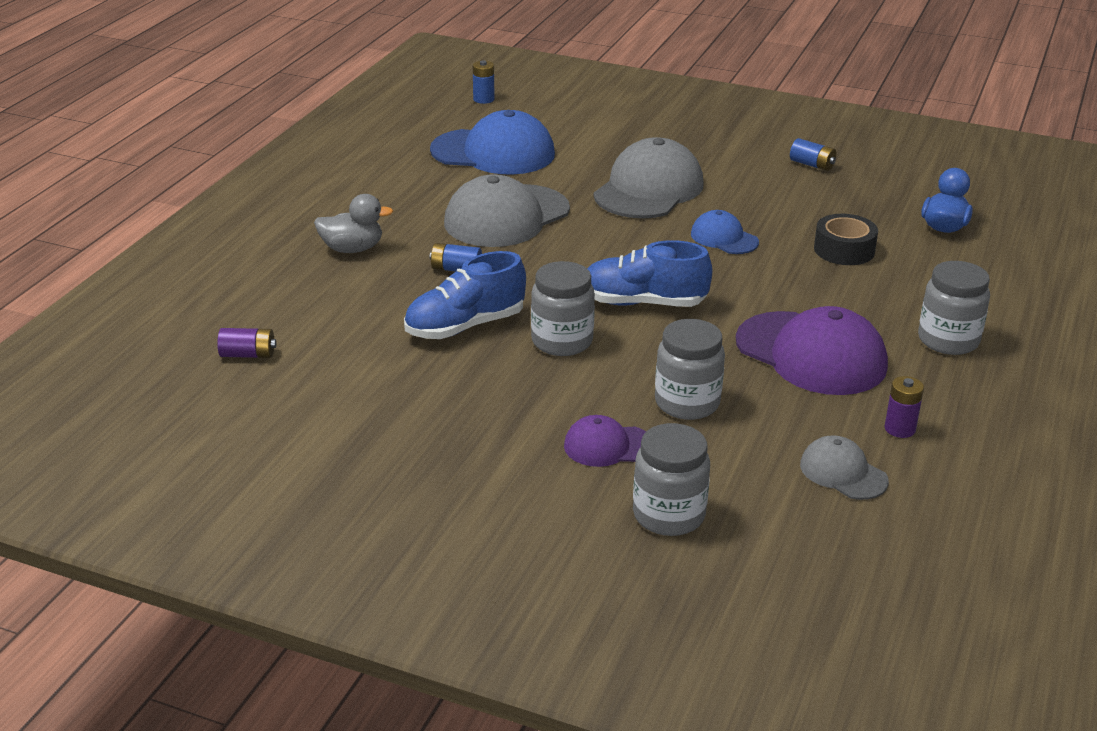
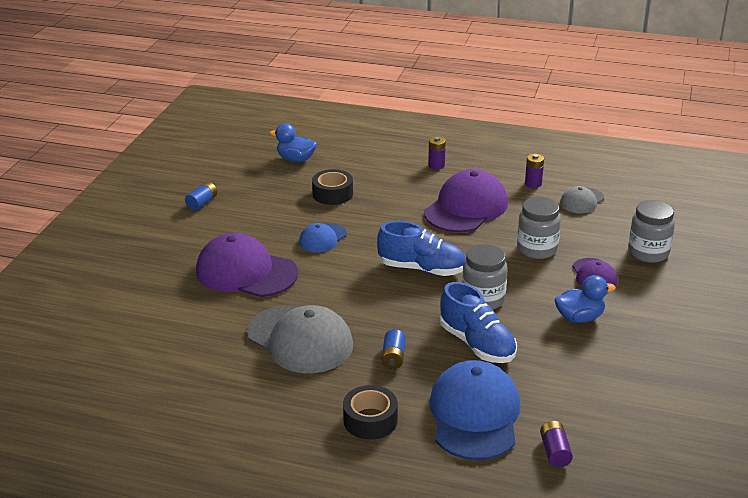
camera: 95 degrees left, 0 degrees up
grey duck [314,194,393,253] -> black tape [343,385,398,440]
blue cap [430,110,555,175] -> blue cap moved to [429,360,520,460]
blue battery [473,60,494,104] -> none
blue shoe [587,240,712,307] -> blue shoe turned 75 degrees counterclockwise [377,221,466,276]
grey cap [593,137,704,218] -> purple cap [196,233,298,297]
grey jar [918,261,990,355] -> purple battery [428,136,446,170]
none -> blue duck [554,275,616,323]

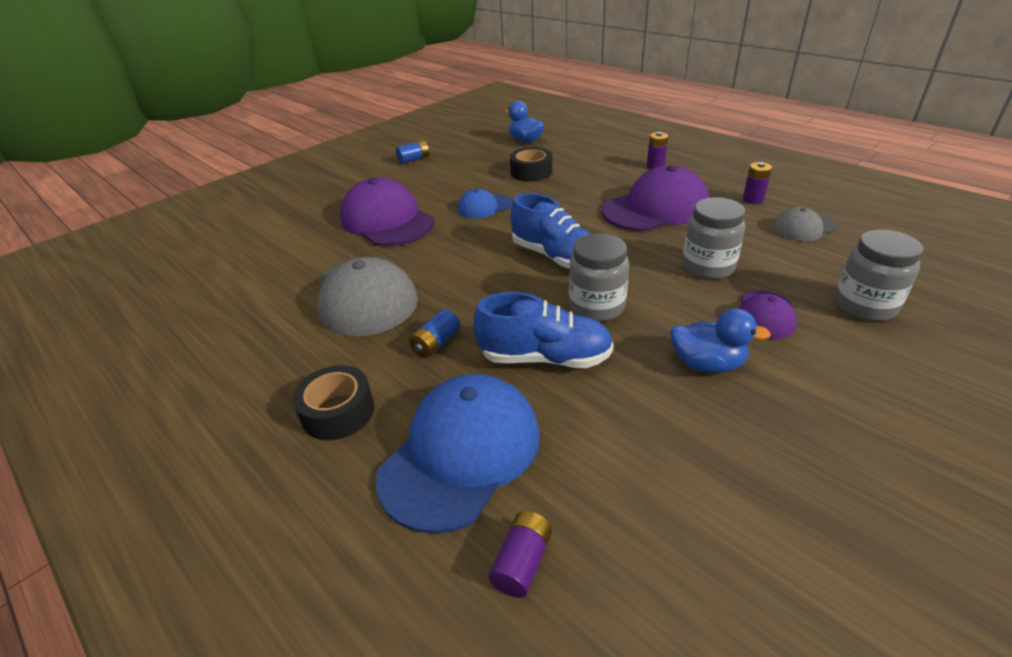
camera: 30 degrees right, 5 degrees up
blue shoe [440,282,517,363] -> blue shoe turned 75 degrees counterclockwise [473,292,614,368]

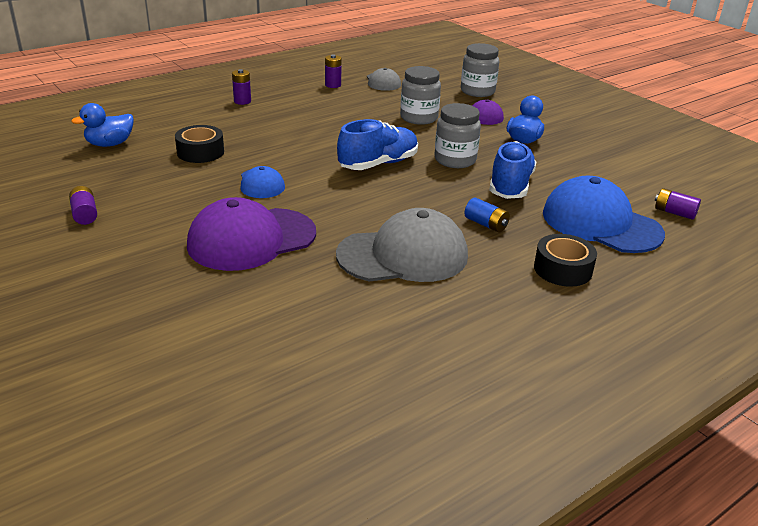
camera: 85 degrees left, 5 degrees down
blue battery [396,140,429,164] -> purple battery [69,186,97,225]
purple cap [602,165,709,232] -> none

